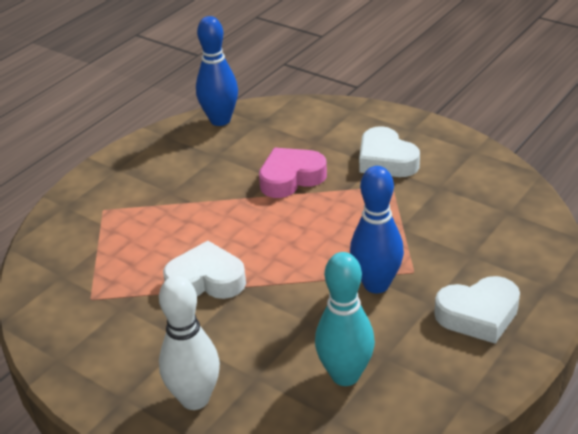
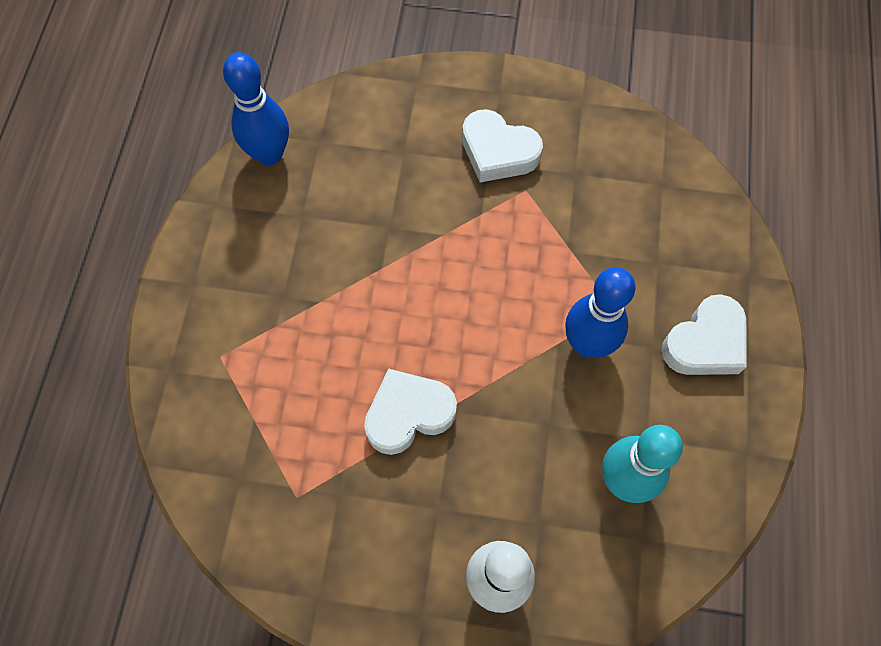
camera: 30 degrees left, 30 degrees up
pink heart [259,148,327,198] -> none

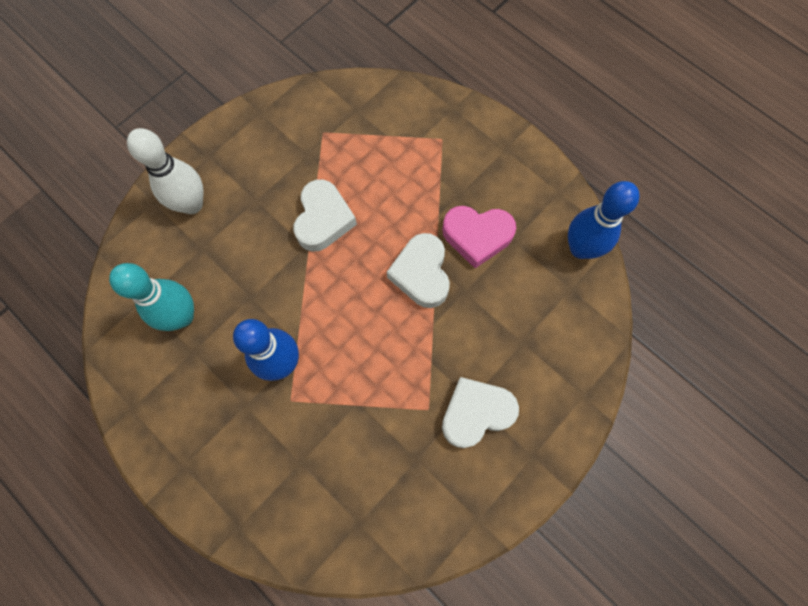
camera: 125 degrees right, 5 degrees up
white heart [662,294,747,375] -> white heart moved to [387,233,450,308]
none -> pink heart [442,206,516,268]

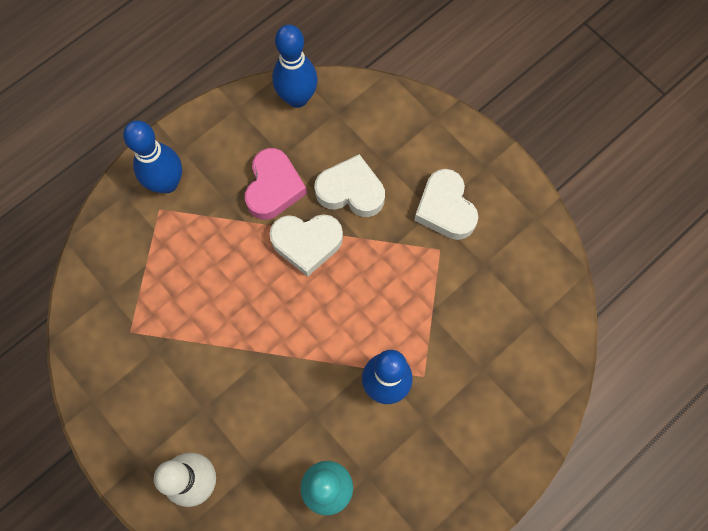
camera: 85 degrees left, 0 degrees up
white heart [294,179,357,252] -> white heart moved to [315,154,385,217]
none -> blue bowling pin [123,121,182,193]

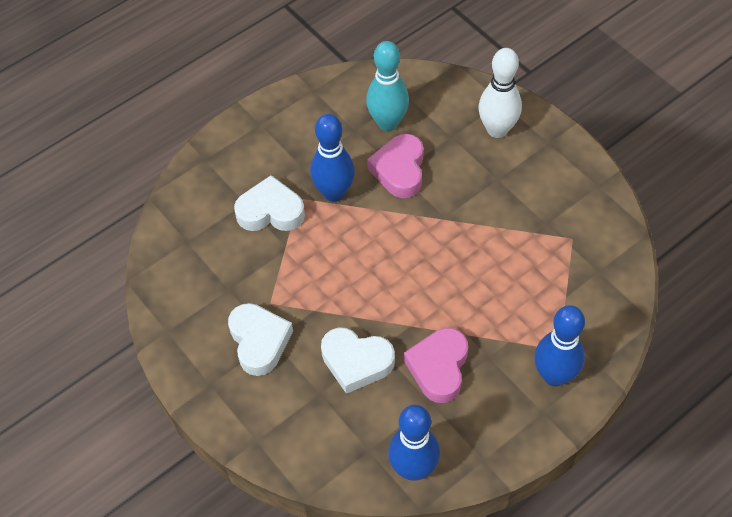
camera: 175 degrees left, 15 degrees down
white heart [270,214,343,277] -> white heart moved to [234,175,305,231]
none -> pink heart [367,134,424,198]

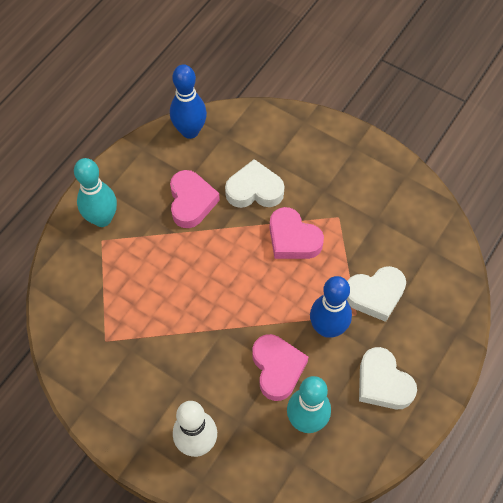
camera: 160 degrees right, 5 degrees up
white heart [228,303,293,376] -> white heart moved to [359,347,417,409]
blue bowling pin [534,305,585,386] -> turquoise bowling pin [74,158,117,227]
none -> pink heart [270,207,324,259]

